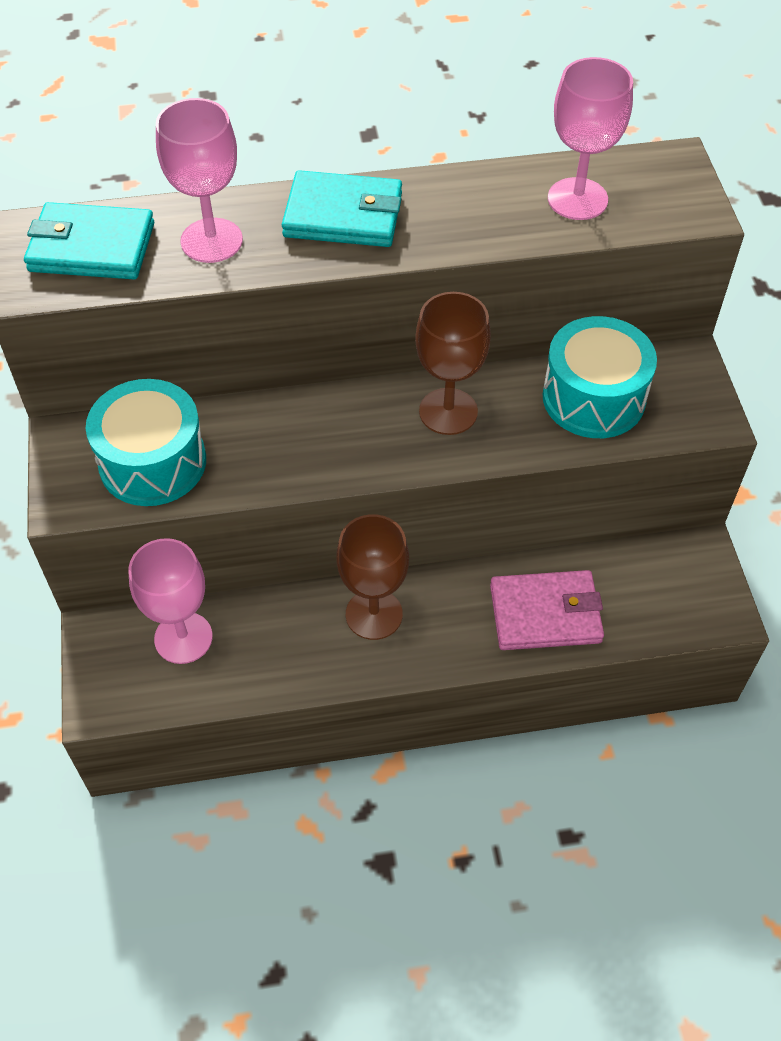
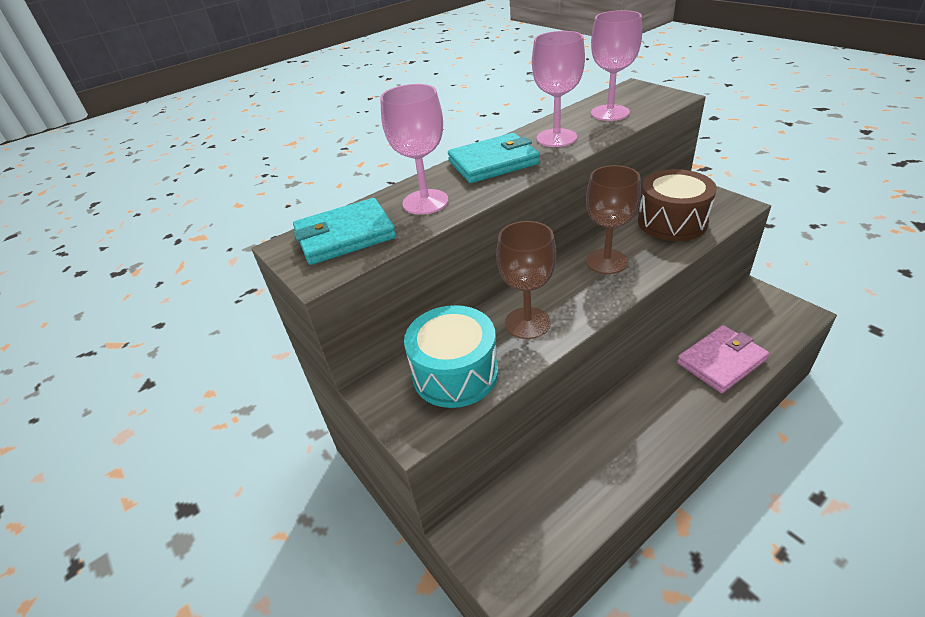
camera: 25 degrees left, 15 degrees down
pink goblet [129,538,213,664] -> pink goblet moved to [532,31,585,147]
brown goblet [336,514,409,640] -> brown goblet moved to [496,221,556,339]
turquoise drum [543,316,657,438] -> brown drum [638,169,717,241]

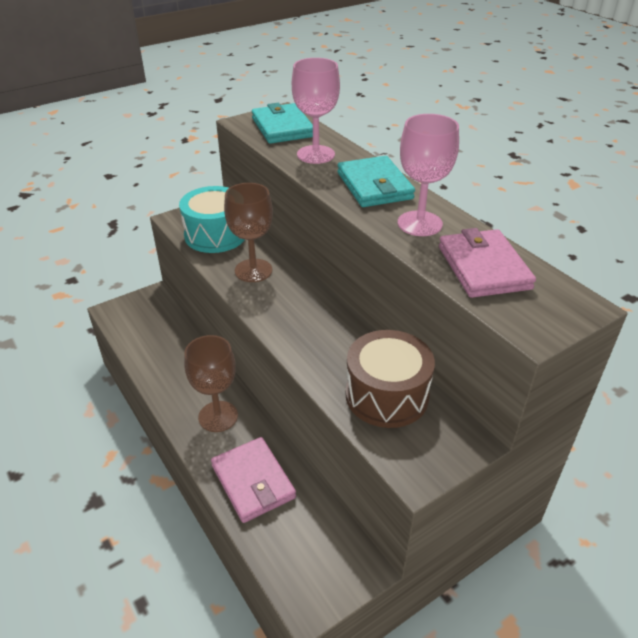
camera: 90 degrees right, 0 degrees up
brown goblet [586,165,641,274] -> brown goblet moved to [184,335,238,432]
pink goblet [591,10,642,121] -> pink wallet [439,228,536,298]

